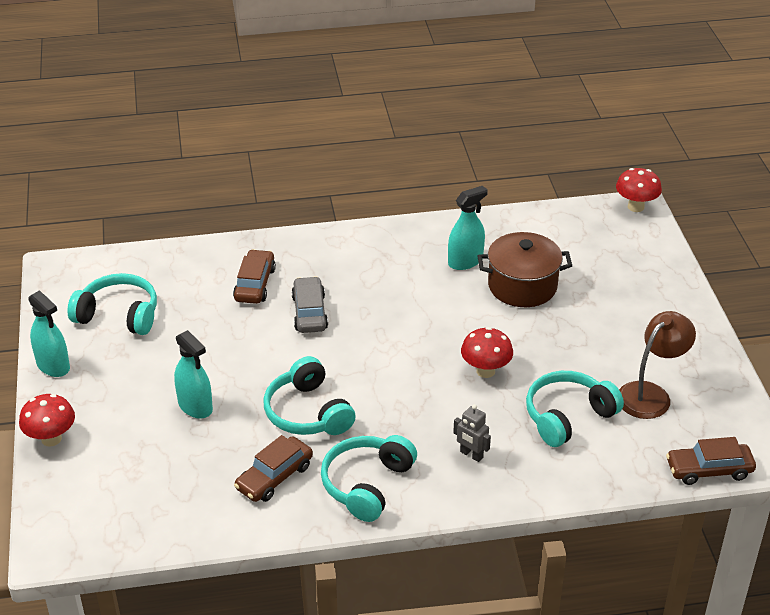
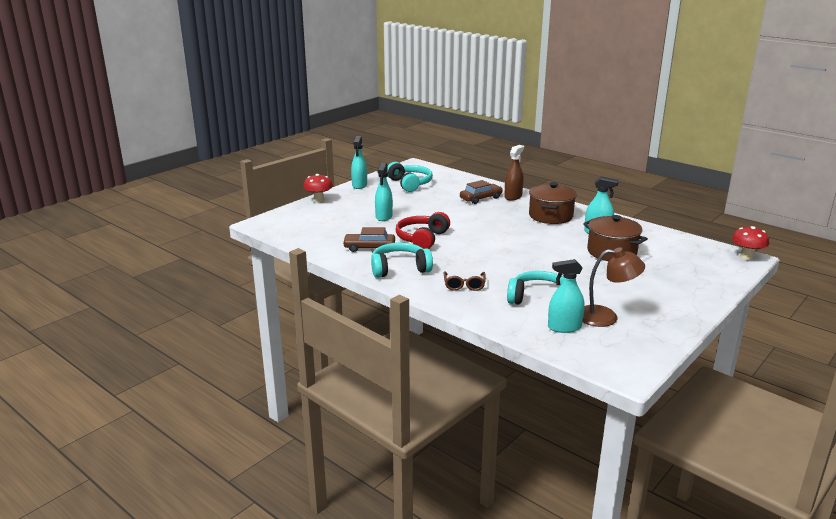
camera: 50 degrees right, 15 degrees down
turquoise headphones [264,356,356,435] -> red headphones [396,212,450,249]
grey car [291,276,328,333] -> none
grey robot [453,404,491,462] -> brown glasses [444,271,486,291]
red mushroom [461,327,513,378] -> none
brown car [666,437,756,485] -> none
none -> brown spray bottle [504,145,524,201]
none -> brown pot [529,182,577,224]
none -> turquoise spray bottle [548,259,585,333]

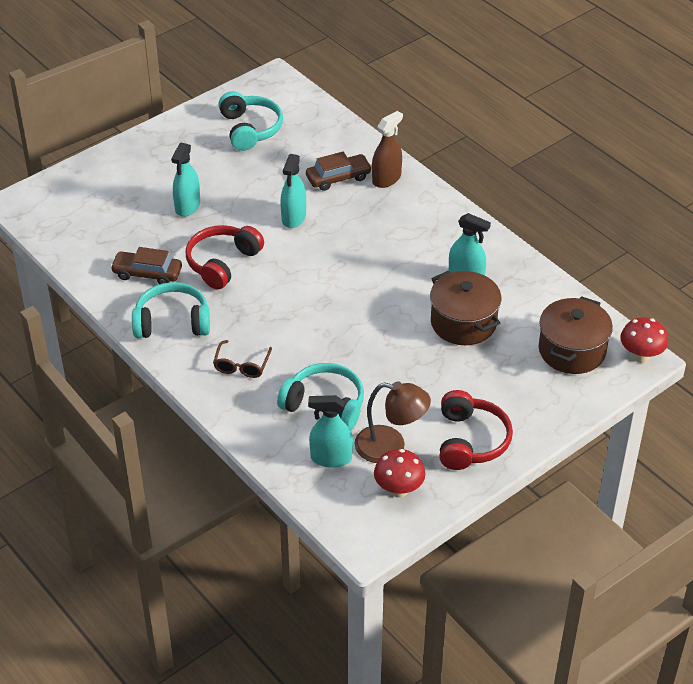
camera: 10 degrees right, 20 degrees up
red mushroom [303,174,333,203] -> red mushroom moved to [374,449,425,498]
turquoise spray bottle [351,136,367,189] -> turquoise spray bottle moved to [280,154,306,228]
brown pot [529,182,577,224] -> brown pot moved to [539,296,613,374]
none -> red headphones [439,390,513,470]

